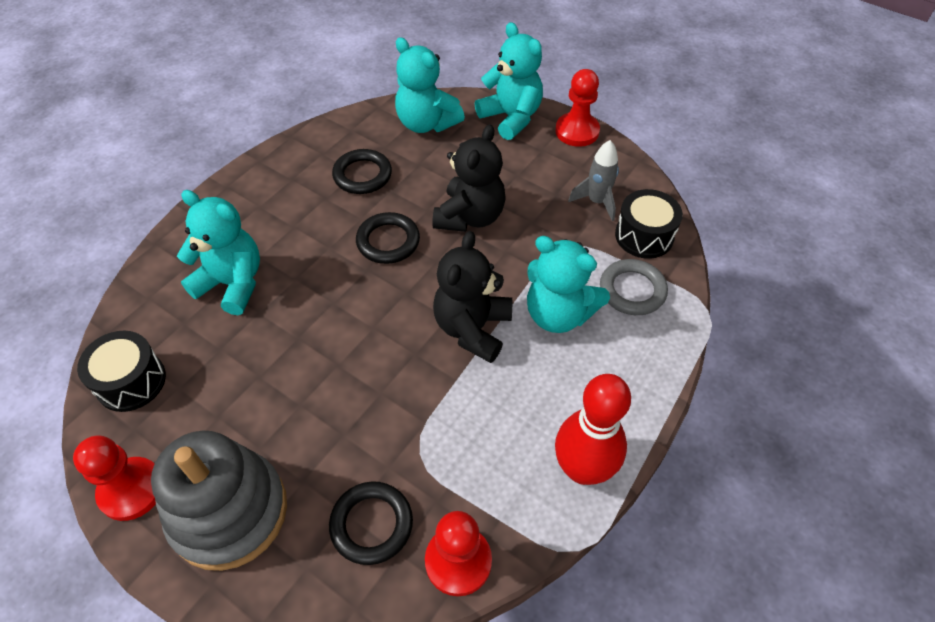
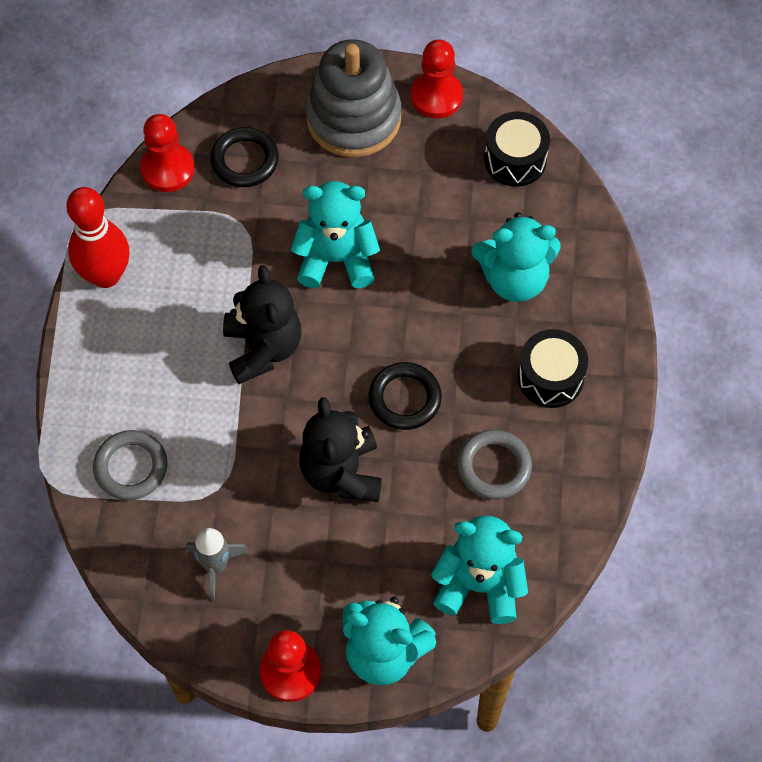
camera: 150 degrees right, 10 degrees up
black ring [332,149,392,194] -> grey ring [457,430,532,500]
turquoise teddy bear [527,236,610,333] -> turquoise teddy bear moved to [291,181,380,288]
black drum [615,189,683,259] -> black drum moved to [517,329,588,408]

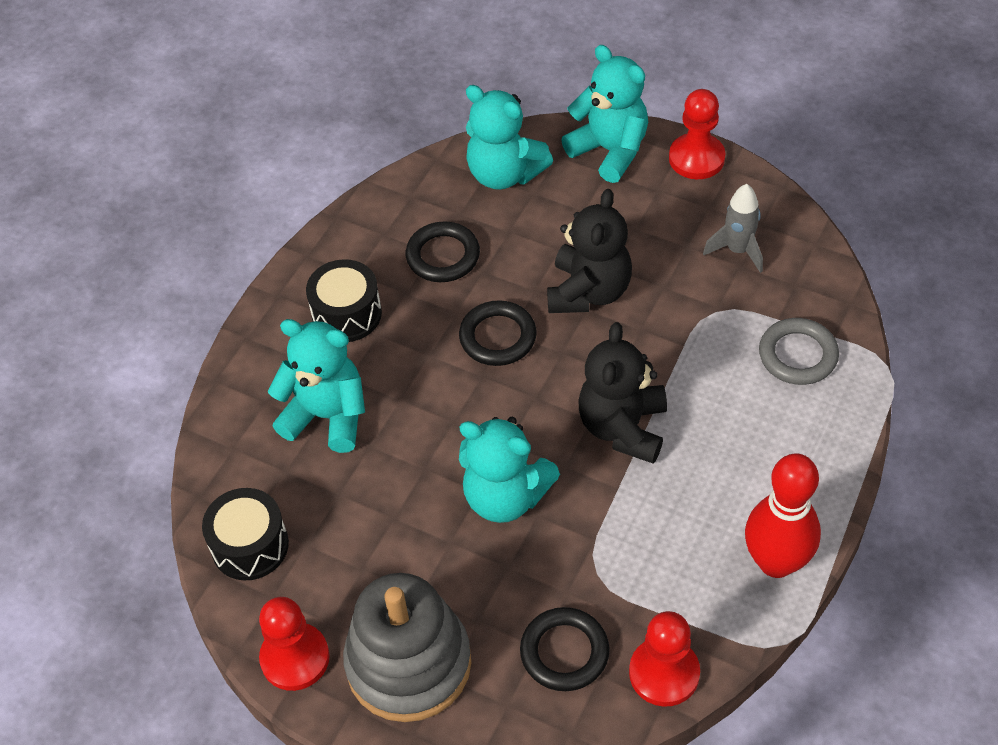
camera: 155 degrees left, 10 degrees down
grey ring [457,430,532,500] -> black ring [406,221,480,282]

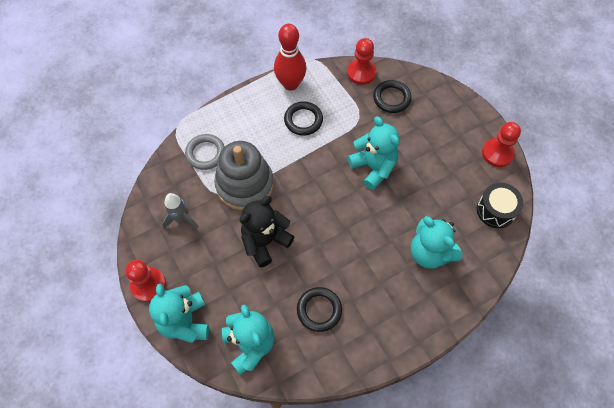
camera: 150 degrees left, 10 degrees up
black drum [306,259,382,342] -> none
grey stacking toy [343,573,471,722] -> grey stacking toy moved to [214,141,274,211]
black ring [459,300,537,366] -> black ring moved to [284,101,323,136]
black teddy bear [579,322,667,464] -> none

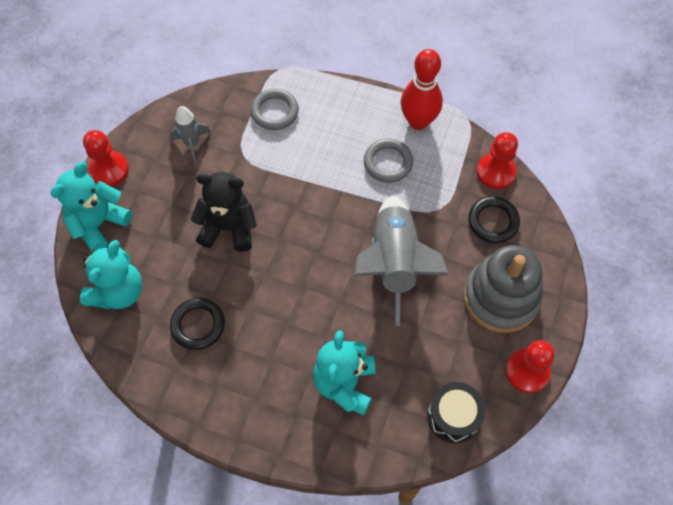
camera: 50 degrees right, 0 degrees up
grey stacking toy [214,141,274,211] -> grey stacking toy moved to [464,245,543,333]
black ring [284,101,323,136] -> grey ring [364,139,413,183]
turquoise teddy bear [348,116,399,190] -> grey rocket [354,195,449,326]

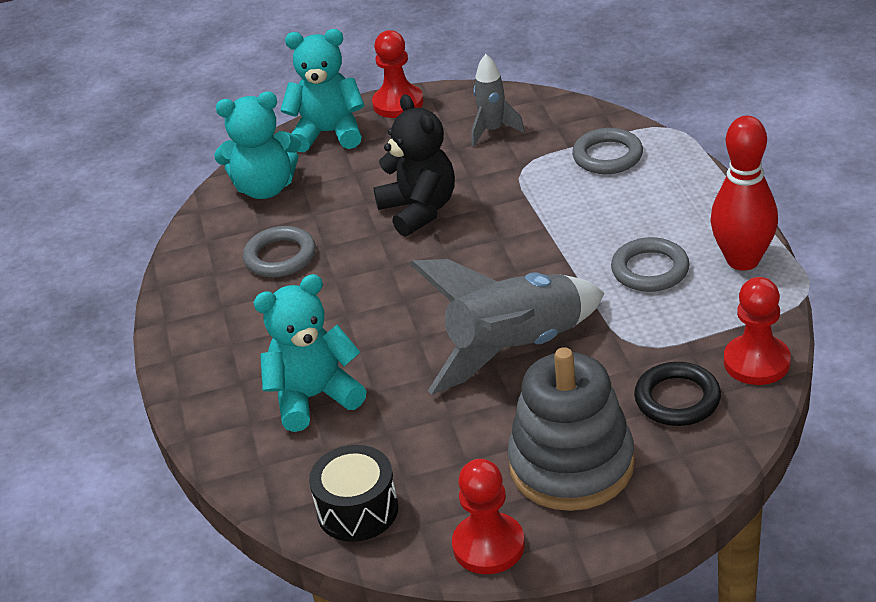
camera: 60 degrees right, 25 degrees down
black ring [170,298,225,350] -> grey ring [243,226,316,277]

